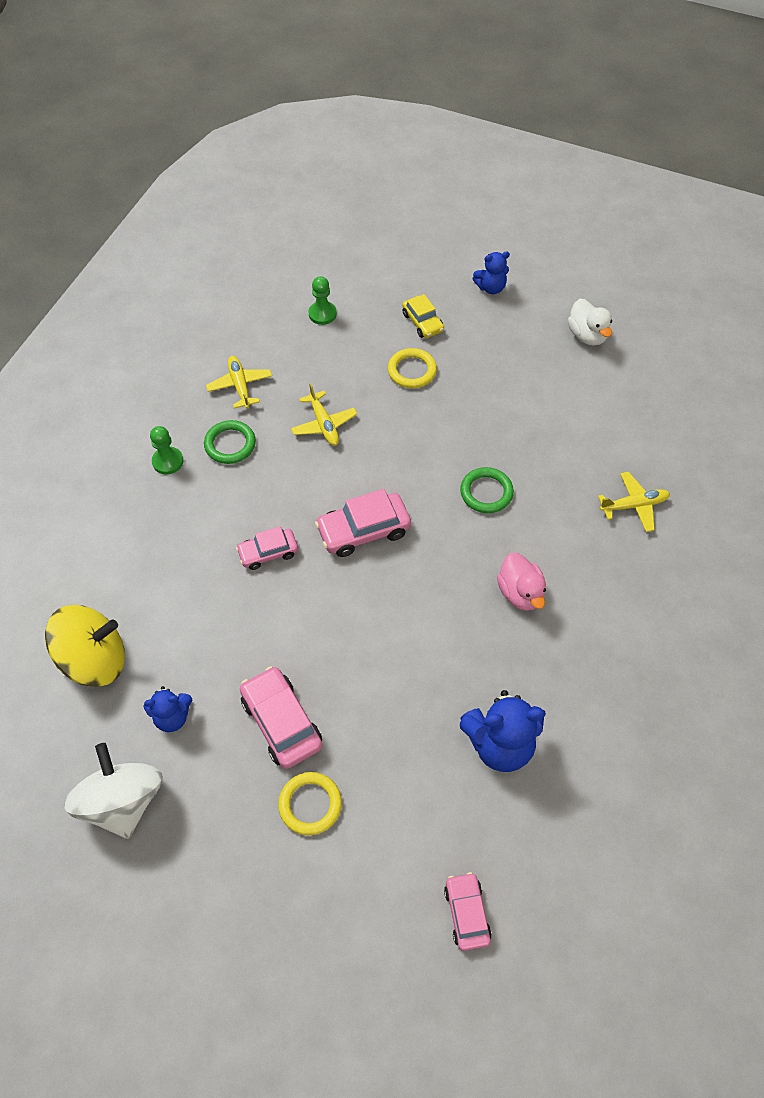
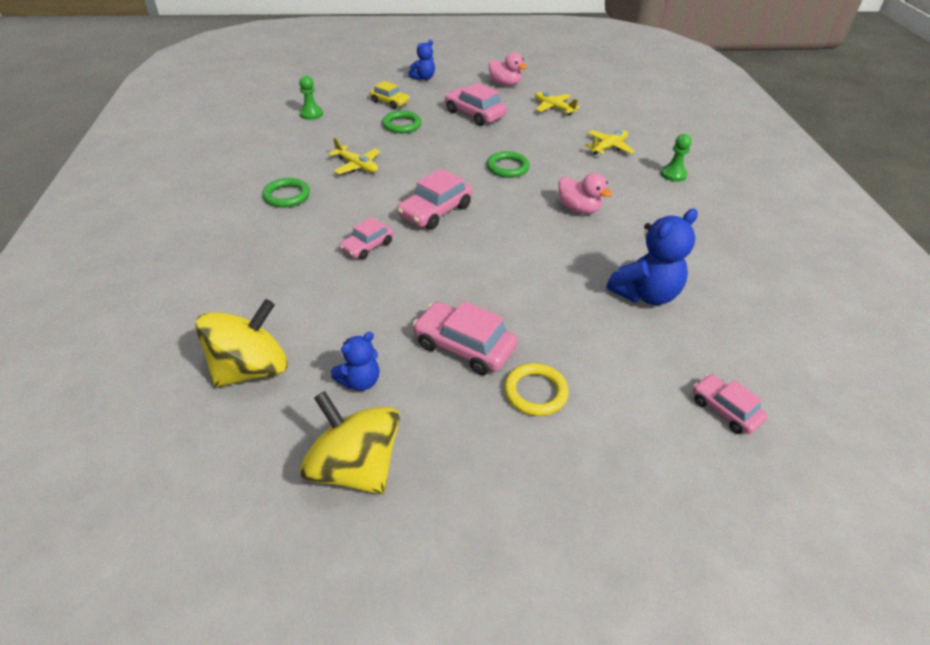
camera: 30 degrees left, 15 degrees down
white spinning top [64,743,163,839] -> yellow spinning top [300,391,400,494]
green pawn [150,426,184,474] -> green pawn moved to [661,134,692,182]
yellow plane [206,356,272,409] -> yellow plane moved to [535,92,580,115]
yellow ring [388,348,437,388] -> green ring [382,111,421,133]
white duck [568,299,612,345] -> pink duck [489,52,527,86]
none -> pink car [445,83,507,126]

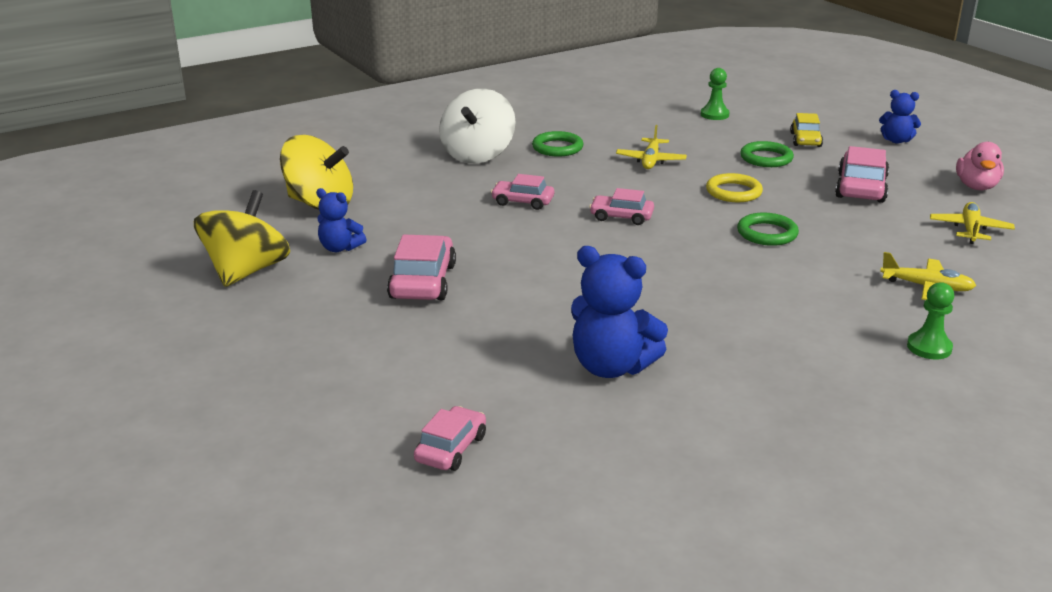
camera: 65 degrees right, 15 degrees down
pink car [397,168,472,230] -> pink car [589,188,654,225], size x0.64
yellow ring [504,363,569,416] -> yellow ring moved to [706,173,763,202]
pink duck [558,173,613,214] -> none
none -> white spinning top [439,89,516,163]

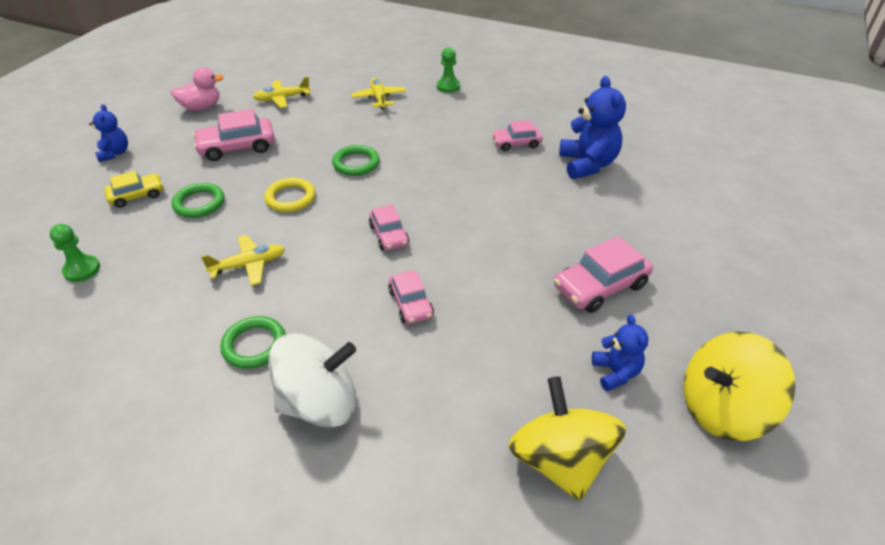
camera: 125 degrees left, 15 degrees up
pink car [414,406,486,471] -> pink car moved to [492,120,543,151]

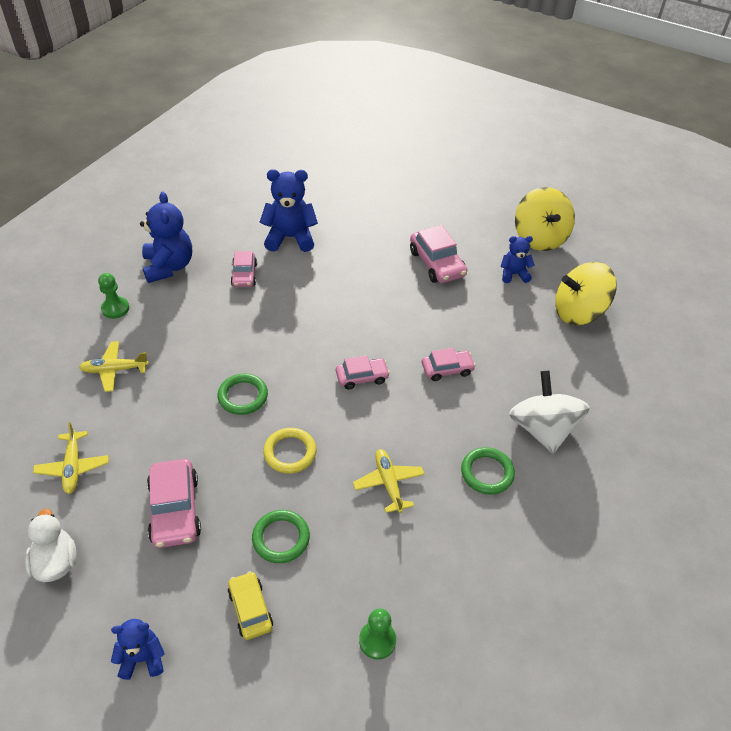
camera: 85 degrees left, 5 degrees up
pink duck [171,67,224,111] -> white duck [25,508,77,582]
none -> blue teddy bear [140,192,192,283]

